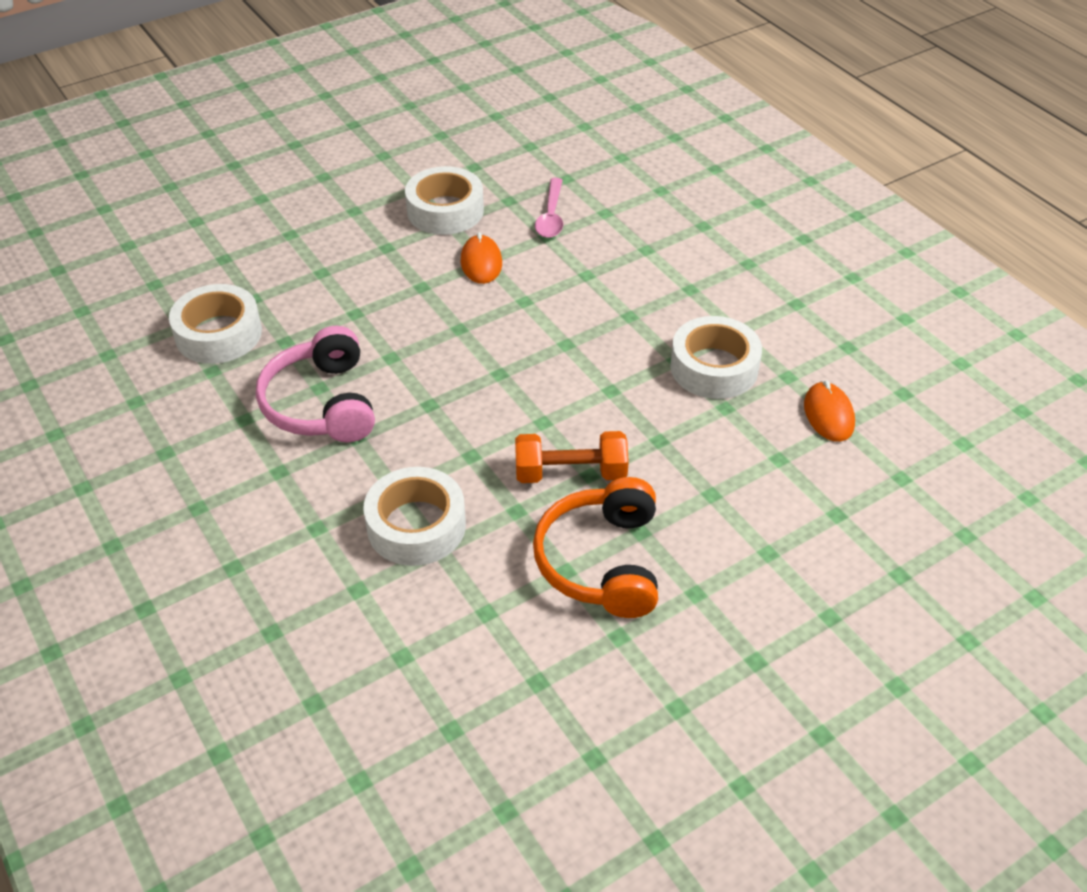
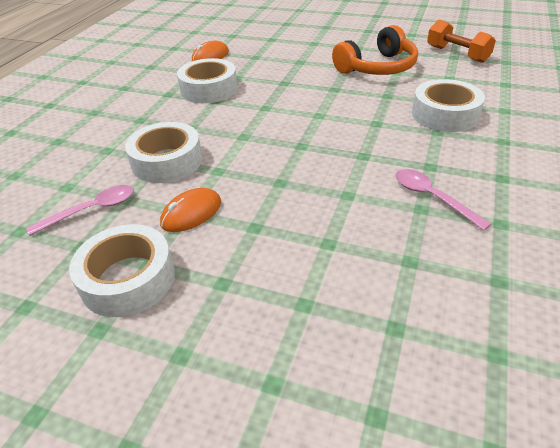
camera: 125 degrees left, 5 degrees down
white tape [169,284,262,364] -> white tape moved to [125,122,203,183]
pink headphones [256,326,375,442] -> pink spoon [395,169,491,231]
orange dumbbell [515,431,629,483] -> orange dumbbell moved to [427,19,496,63]

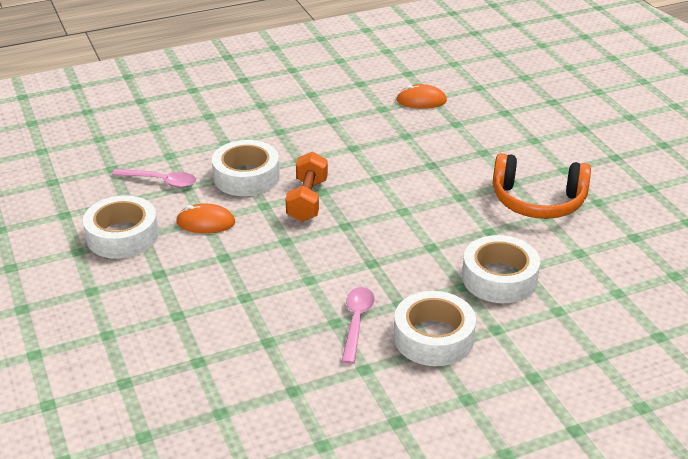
camera: 45 degrees right, 5 degrees down
white tape [177,58,238,103] -> white tape moved to [394,291,476,366]
orange dumbbell [427,19,496,63] -> orange dumbbell moved to [286,151,328,222]

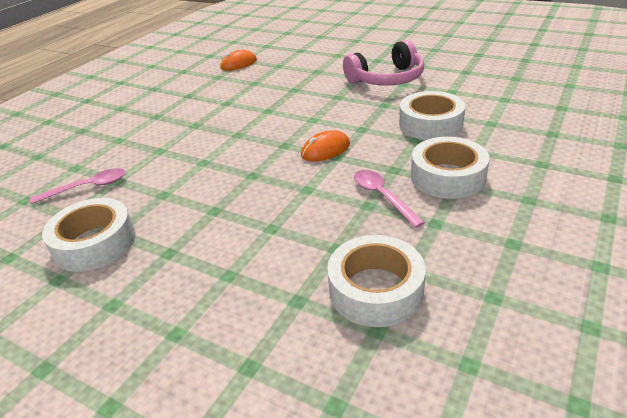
camera: 35 degrees left, 0 degrees up
orange mouse [176,203,235,233] -> orange mouse moved to [301,130,350,162]
white tape [212,140,280,196] -> white tape moved to [327,235,426,327]
orange dumbbell [286,151,328,222] -> none
orange headphones [493,153,591,219] -> pink headphones [343,40,424,86]

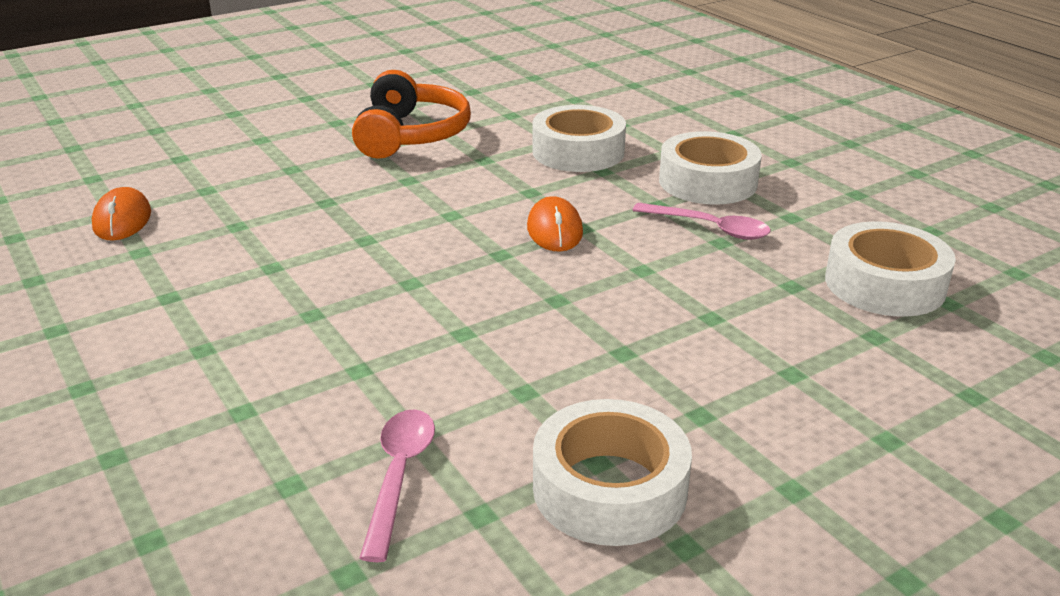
camera: 65 degrees left, 5 degrees down
pink headphones [343,40,424,86] -> orange headphones [352,70,471,159]
pink spoon [354,170,425,228] -> pink spoon turned 150 degrees counterclockwise [632,203,771,240]

